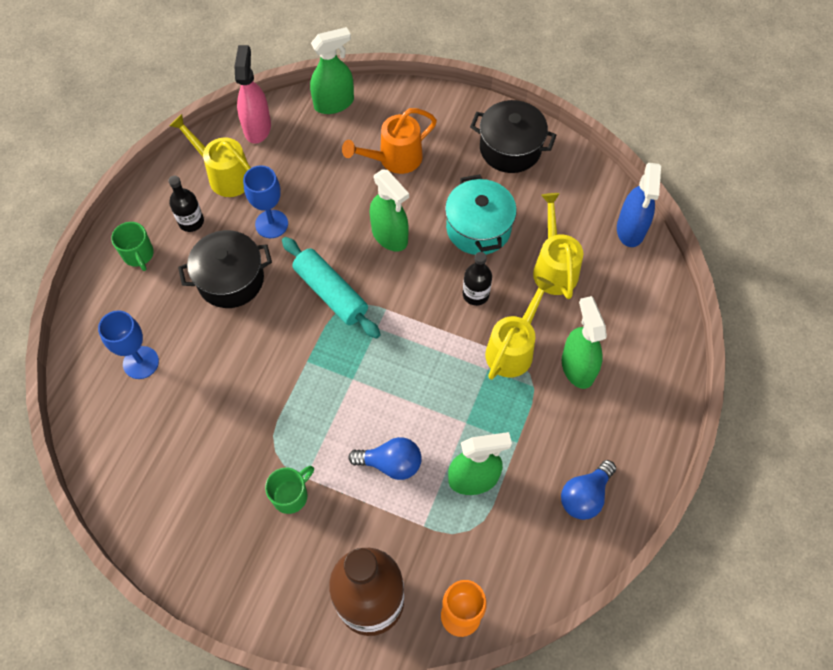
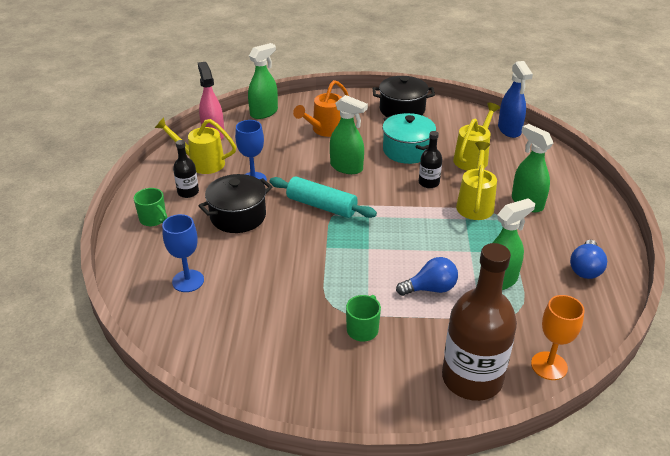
camera: 20 degrees left, 25 degrees down
yellow watering can [533,193,583,299] -> yellow watering can turned 60 degrees clockwise [453,102,500,171]

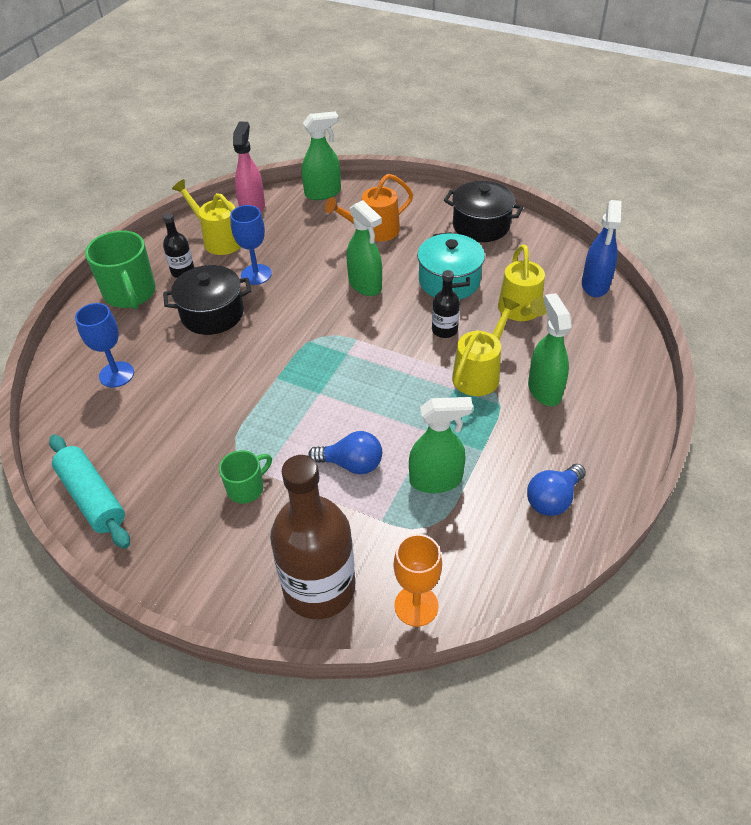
camera: 25 degrees right, 10 degrees up
green mug [134,188,168,226] -> green mug [85,230,156,309], size x1.78
turquoise rolling pin [270,176,377,218] -> turquoise rolling pin moved to [49,435,130,549]
yellow watering can [453,102,500,171] -> yellow watering can turned 120 degrees clockwise [498,244,547,321]

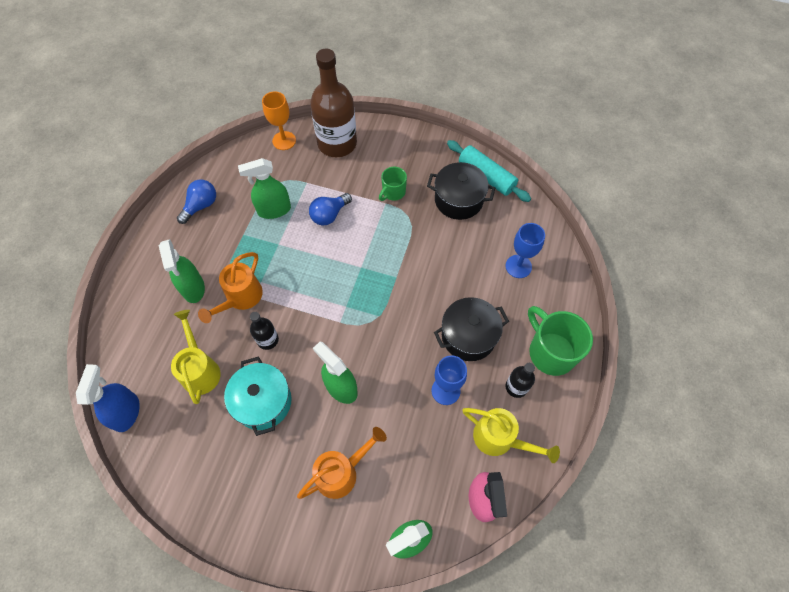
camera: 170 degrees right, 15 degrees up
blue light bulb [308,431,382,474] -> blue light bulb turned 45 degrees counterclockwise [309,193,352,226]
black pot [444,181,523,242] -> black pot moved to [427,162,495,220]
yellow watering can [452,297,520,396] -> orange watering can [198,252,263,323]

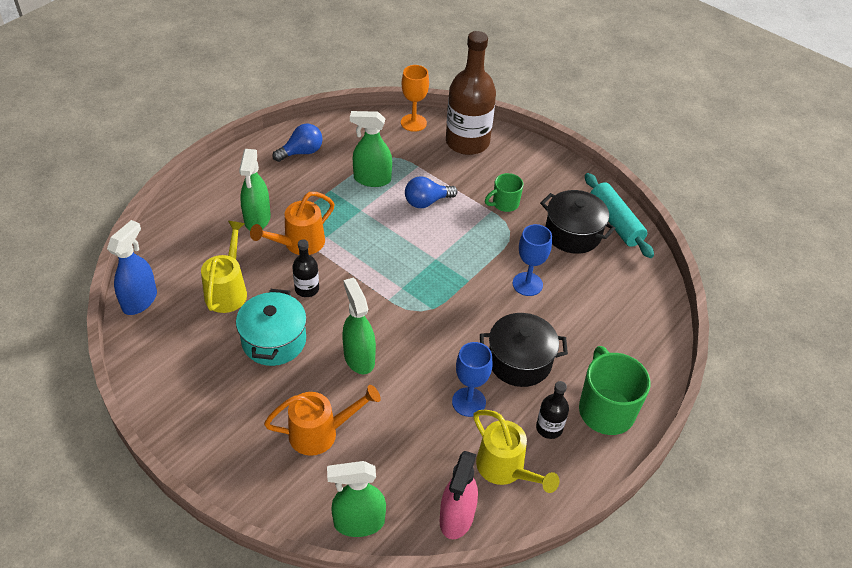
camera: 20 degrees right, 15 degrees down
blue goblet [505,223,545,278] -> blue goblet moved to [513,224,552,296]

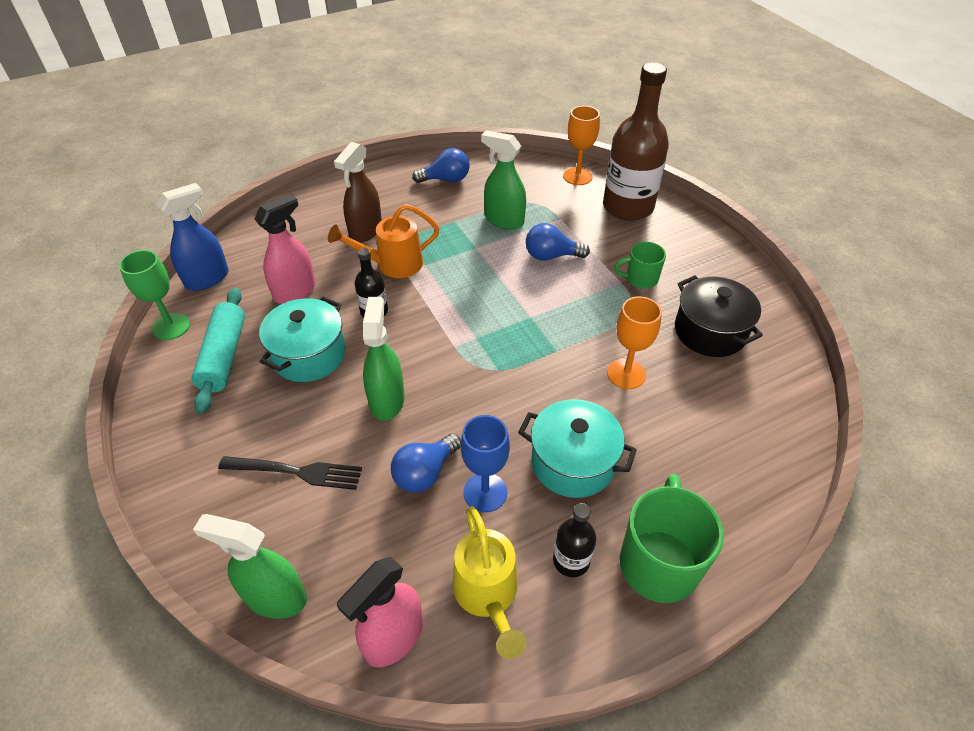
camera: 25 degrees right, 0 degrees up
yellow watering can [201,221,247,313] -> pink spray bottle [254,194,315,304]
green spray bottle [239,149,271,230] -> brown spray bottle [334,142,382,242]
orange watering can [264,385,381,456] -> black fork [218,456,362,490]
black pot [480,313,568,387] -> turquoise pot [518,399,637,498]
blue goblet [513,224,552,296] -> orange goblet [607,296,662,389]
turquoise rolling pin [585,173,654,258] -> turquoise rolling pin moved to [191,288,245,414]
none -> green goblet [119,250,190,340]
none -> blue light bulb [391,433,461,493]

